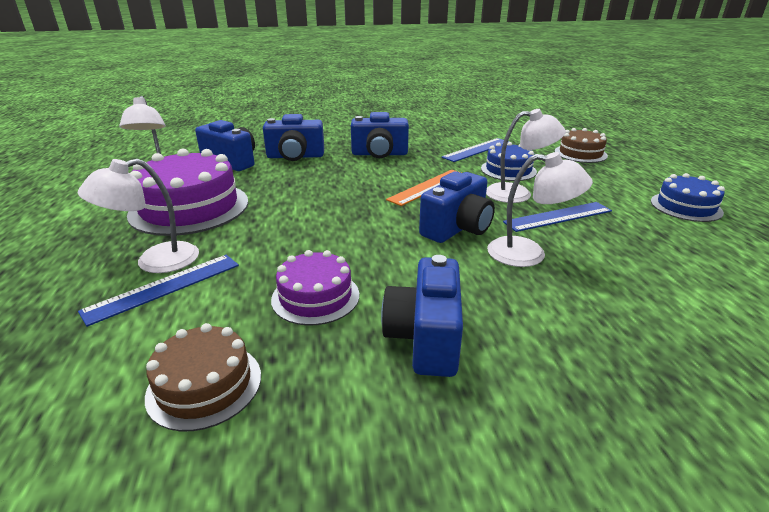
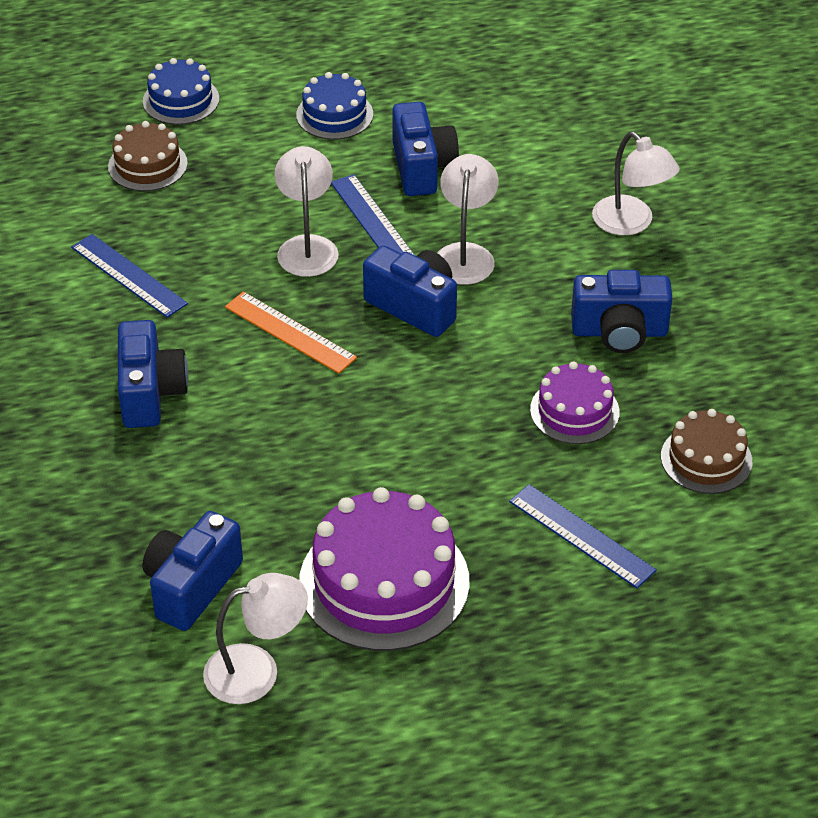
camera: 95 degrees left, 15 degrees up
white lamp [78,159,199,273] -> white lamp moved to [592,132,680,235]
blue camera [263,114,324,161] -> blue camera moved to [392,102,459,196]
blue cake [481,142,537,181] -> blue cake moved to [143,58,219,125]

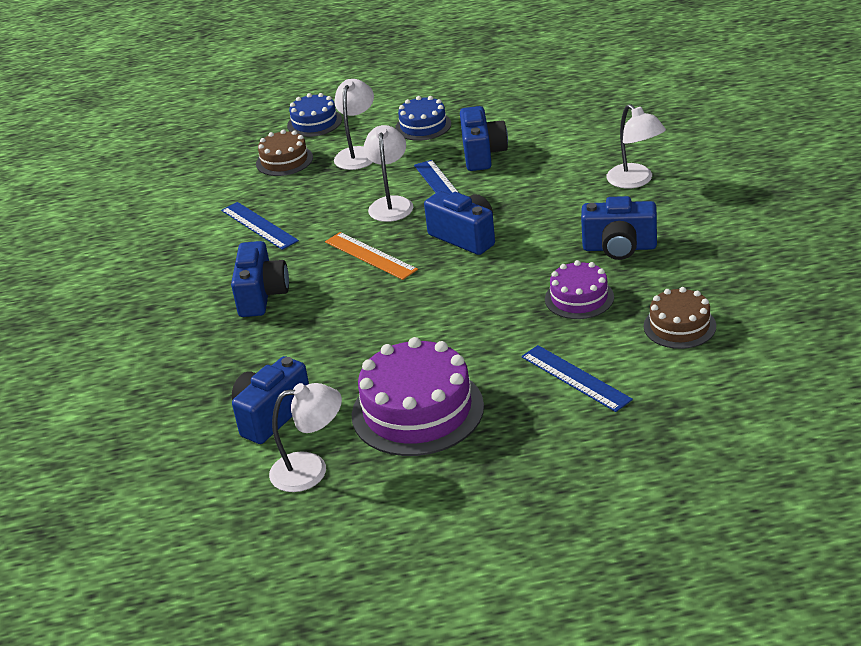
camera: 10 degrees right, 10 degrees down
white lamp [437,154,499,285] -> white lamp moved to [334,79,374,170]

